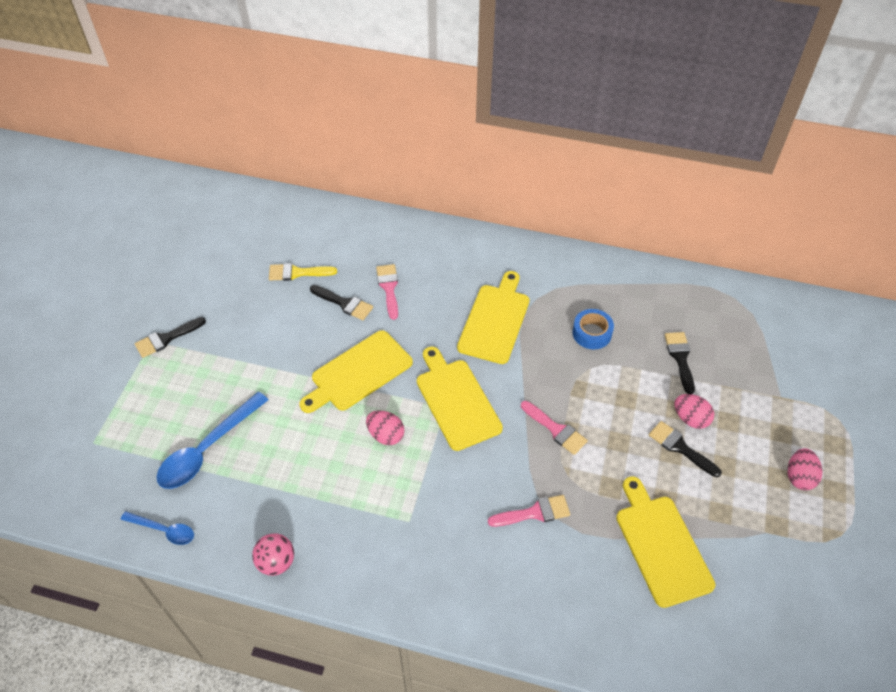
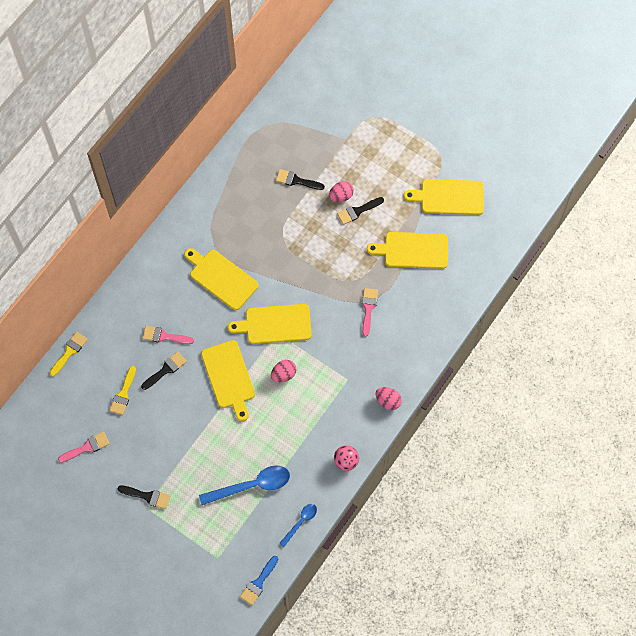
camera: 70 degrees left, 15 degrees up
black brush [135,317,206,358] -> black brush turned 60 degrees counterclockwise [118,486,170,509]
blue spoon [156,392,269,489] -> blue spoon turned 75 degrees counterclockwise [199,465,290,505]
pink brush [521,401,588,455] -> pink brush moved to [58,432,110,463]
blue tape [572,309,614,350] -> none
pink egg [788,448,822,490] -> pink egg moved to [376,387,402,410]
none -> yellow brush [50,332,88,376]
none -> blue brush [240,556,278,605]
none -> yellow cutting board [403,179,484,215]

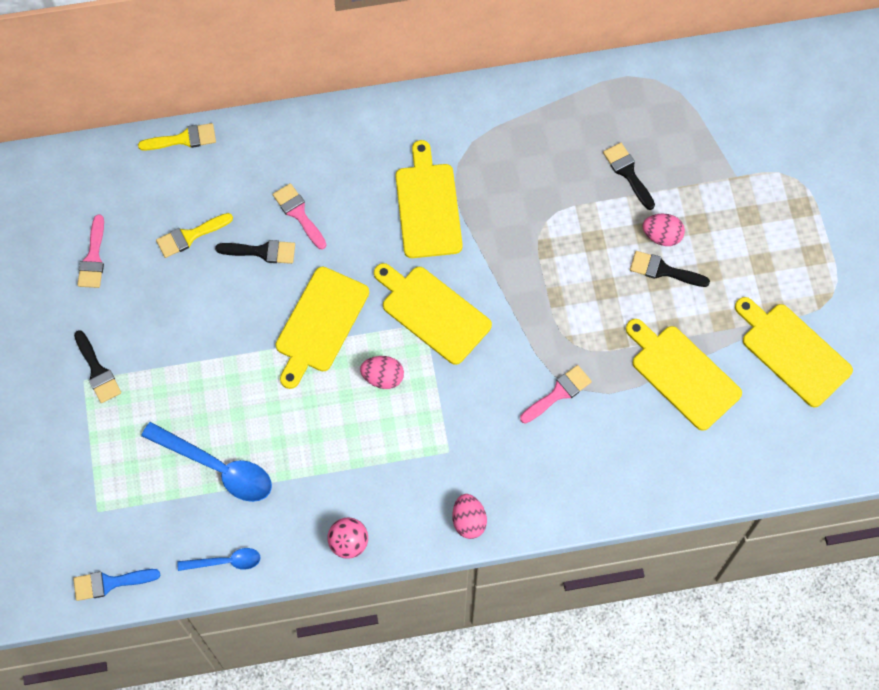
camera: 45 degrees right, 0 degrees up
pink brush [58,432,110,463] -> pink brush turned 75 degrees clockwise [77,214,104,288]

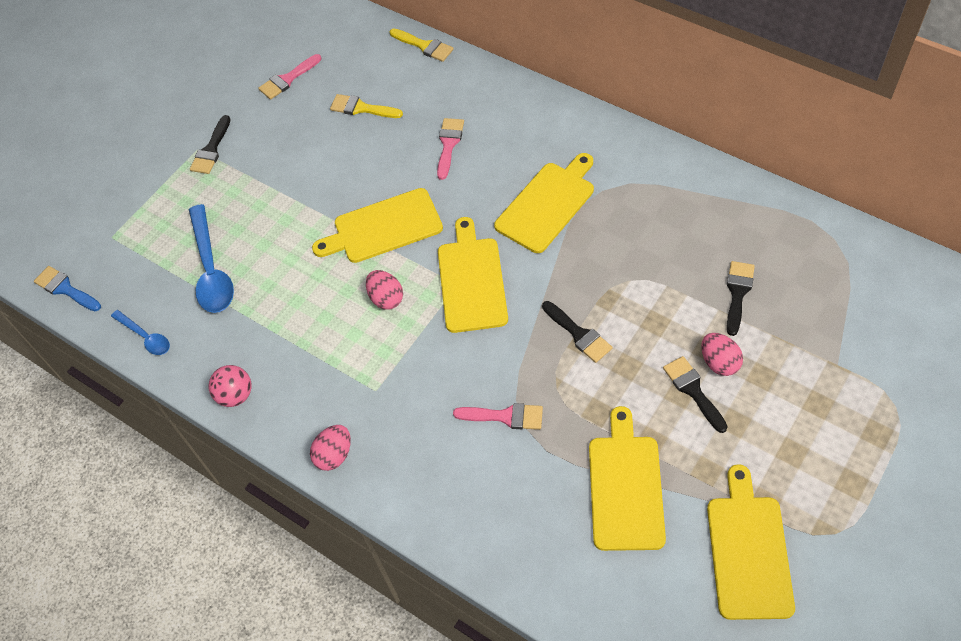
camera: 50 degrees right, 10 degrees down
black brush [215,240,295,264] -> black brush moved to [542,301,612,363]

